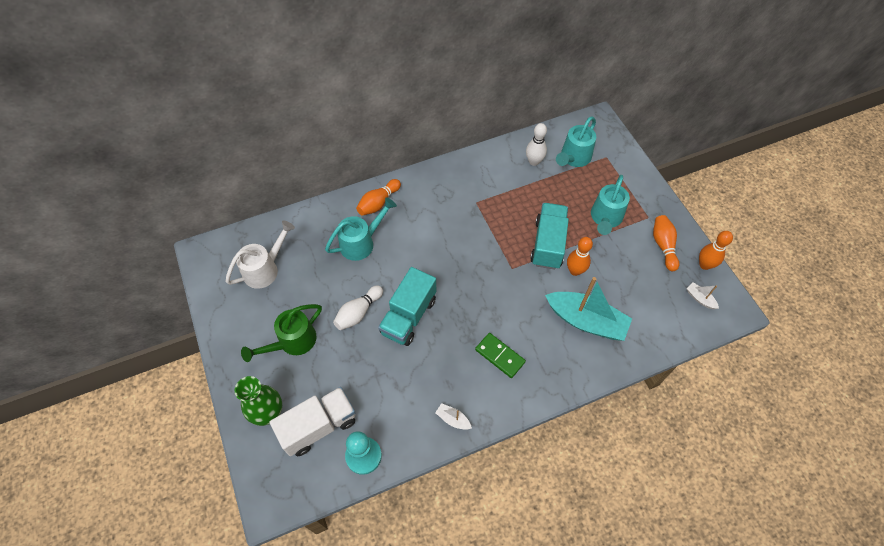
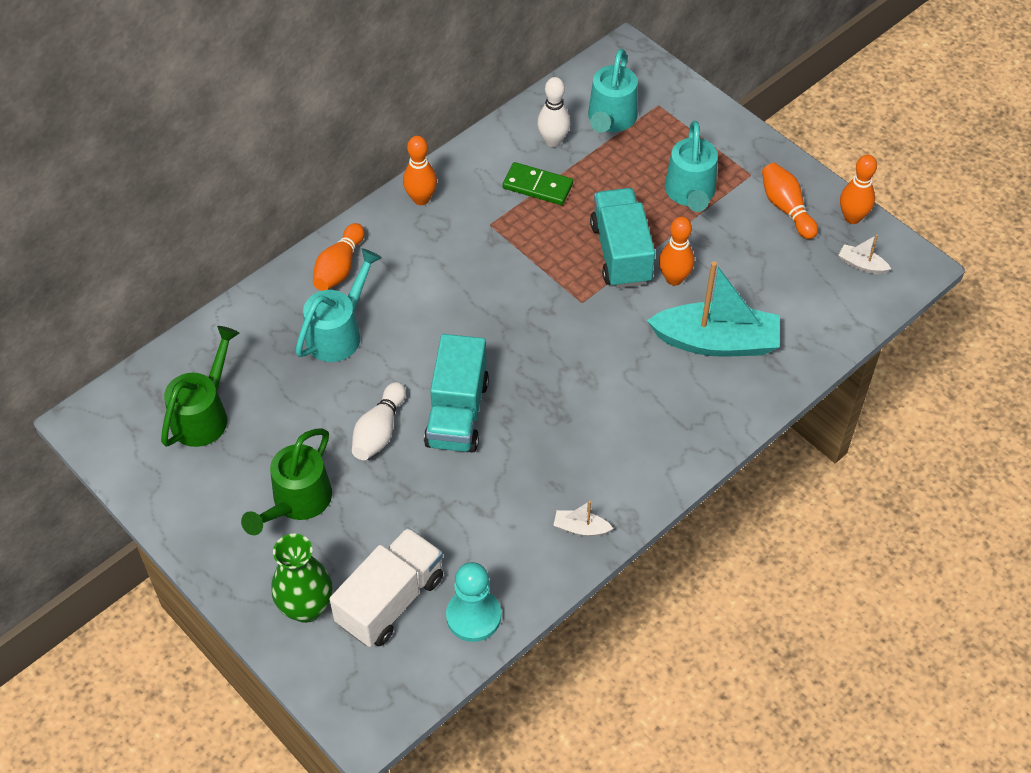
camera: 20 degrees left, 5 degrees down
white watering can [226,221,295,289] -> green watering can [161,326,239,447]
green domino [475,333,526,378] -> green domino moved to [503,162,573,205]
none -> orange bowling pin [403,136,437,205]

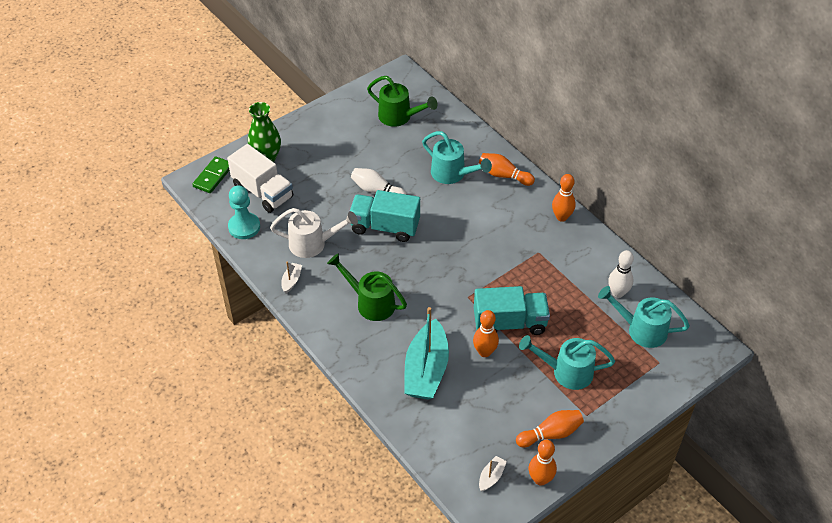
camera: 95 degrees right, 5 degrees down
green watering can [241,428,332,535] -> green watering can moved to [327,253,407,321]
green domino [503,162,573,205] -> green domino moved to [192,156,230,193]
none -> white watering can [270,208,358,258]

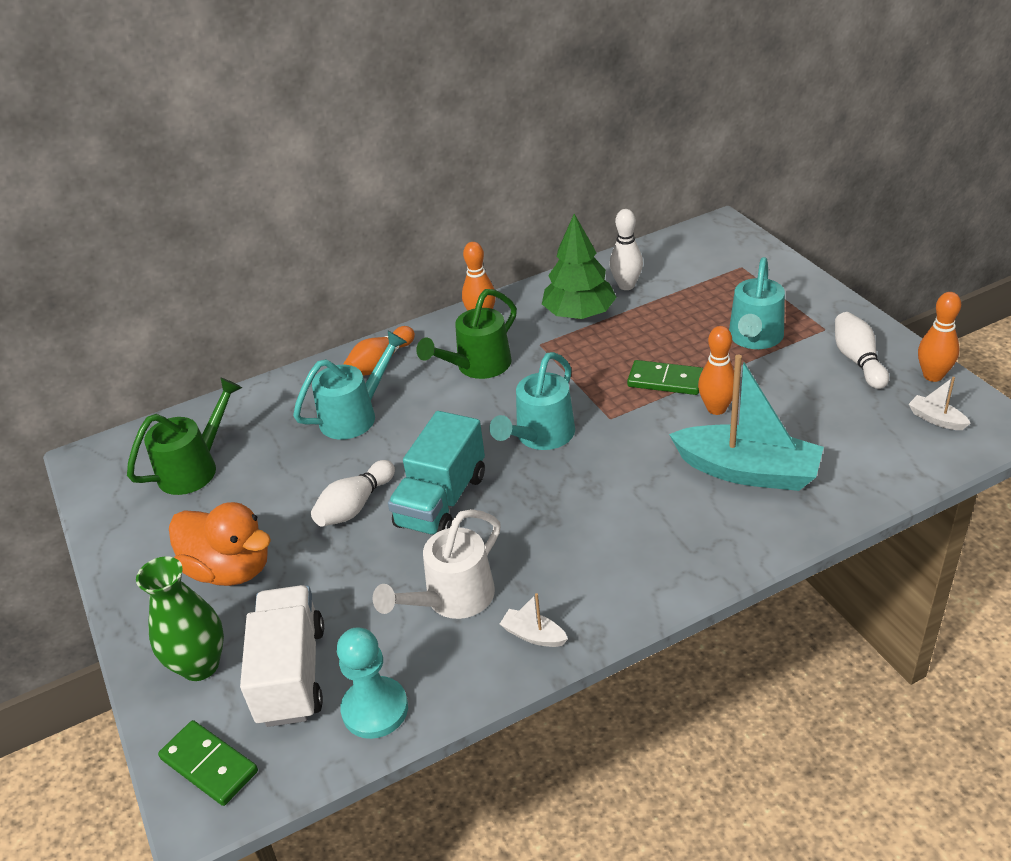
camera: 75 degrees left, 10 degrees down
white truck [227,144,293,213] -> white truck turned 60 degrees counterclockwise [240,585,324,727]
white watering can [270,208,358,258] -> white watering can turned 150 degrees counterclockwise [373,509,501,619]
green watering can [327,253,407,321] -> green watering can moved to [416,289,517,379]
turquoise truck [474,286,550,335] -> green domino [627,360,703,395]
orange bowling pin [516,410,584,448] -> white bowling pin [835,312,889,389]
turquoise watering can [598,286,690,348] -> turquoise watering can moved to [489,352,575,450]
none -> orange duck [169,502,271,586]
none -> green tree [542,214,617,319]

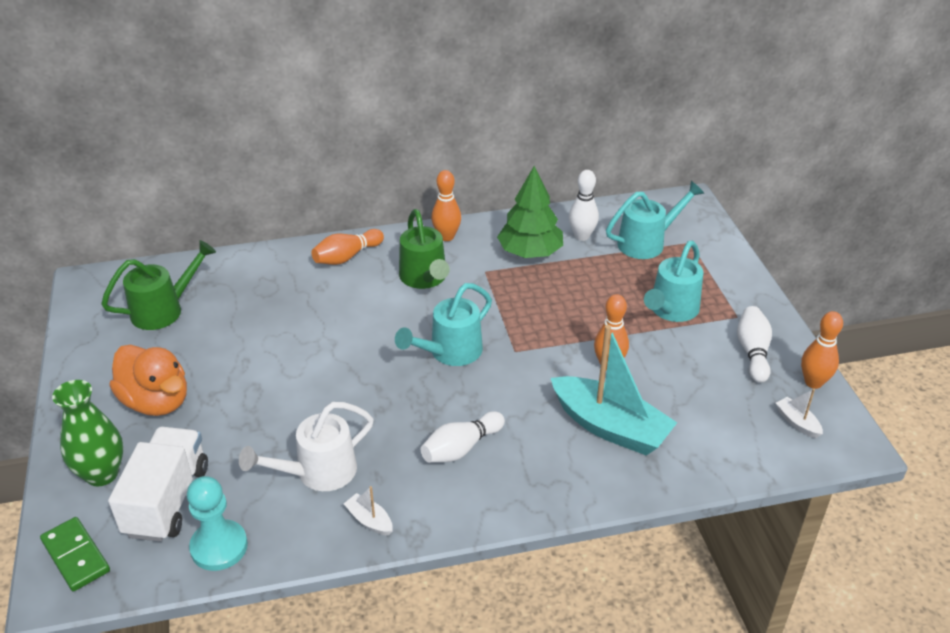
camera: 10 degrees right, 0 degrees up
turquoise watering can [293,331,407,440] -> turquoise watering can moved to [606,181,704,259]
white bowling pin [311,460,395,527] -> white bowling pin moved to [421,411,505,463]
turquoise truck [388,411,485,535] -> none
green watering can [416,289,517,379] -> green watering can turned 75 degrees counterclockwise [399,209,450,289]
green domino [627,360,703,395] -> none

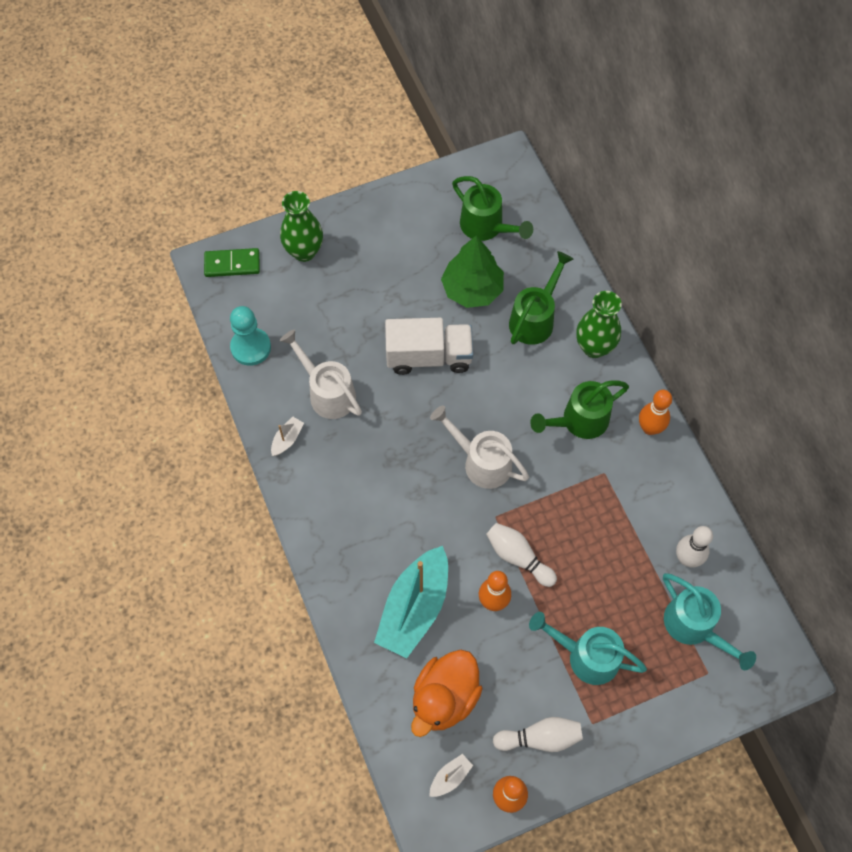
camera: 80 degrees right, 25 degrees up
green domino [40,517,110,591] -> green domino turned 45 degrees clockwise [204,248,260,277]
white truck [108,427,208,542] -> white truck moved to [385,318,473,375]
orange duck [110,344,187,416] -> orange duck moved to [411,650,482,737]
orange bowling pin [312,229,384,265] -> green vase [576,291,622,358]
turquoise watering can [395,283,492,366] -> white watering can [430,406,529,489]
white bowling pin [421,411,505,463] -> white bowling pin moved to [486,523,557,587]
green tree [497,166,563,258] -> green tree moved to [441,235,504,308]
none -> green watering can [509,251,574,345]

